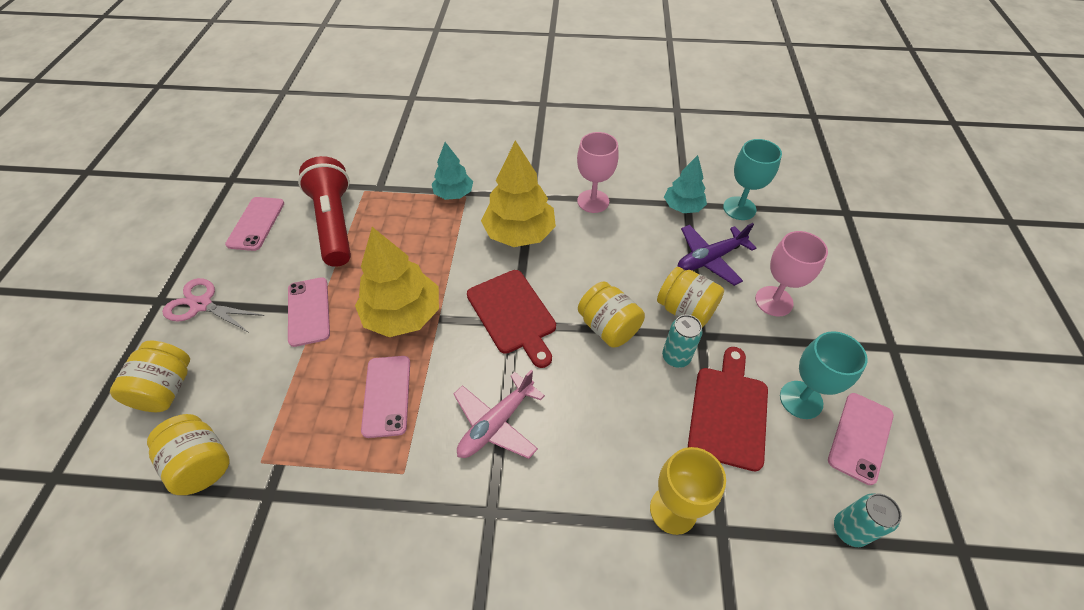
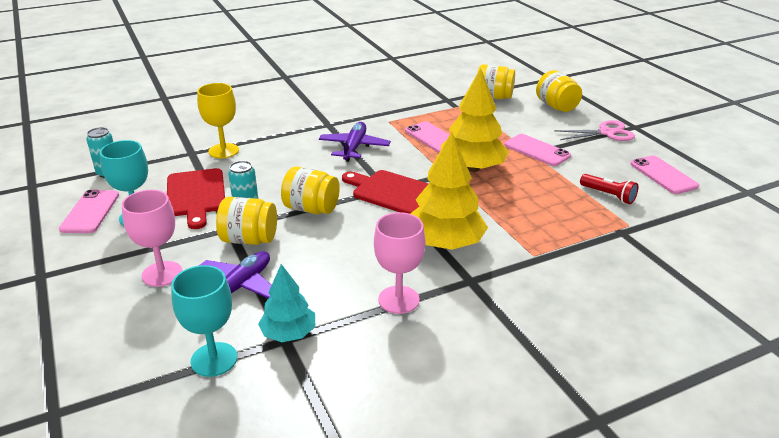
camera: 150 degrees right, 20 degrees down
red flashlight [298,156,351,267] -> red flashlight [580,174,638,204], size x0.49
turquoise tree [432,142,473,200] -> none
pink plane [454,370,545,459] -> purple plane [319,122,391,162]

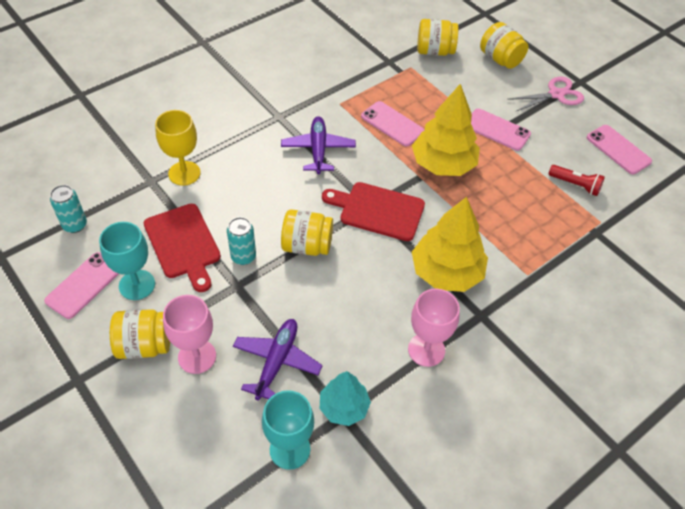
camera: 15 degrees left, 20 degrees up
pink phone [59,190,119,233] -> pink phone turned 45 degrees clockwise [44,252,119,319]
yellow jar [216,197,277,245] -> yellow jar moved to [110,309,170,359]

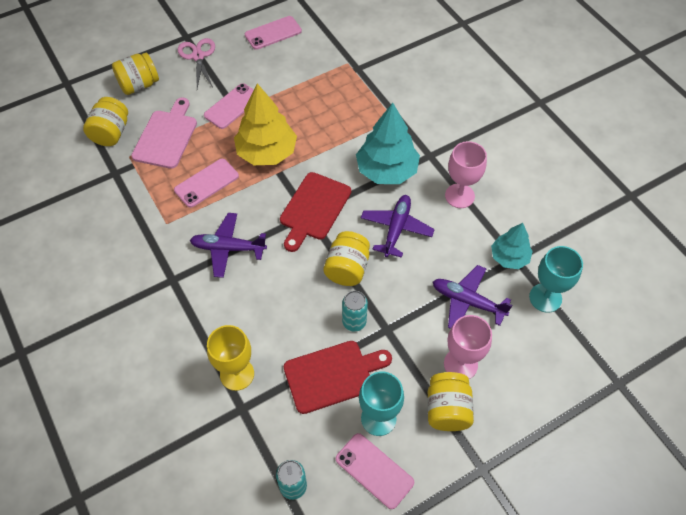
camera: 80 degrees left, 5 degrees up
yellow tree [412,197,488,292] -> turquoise tree [356,103,420,184]
red flashlight [549,165,605,196] -> none
none -> pink cutting board [131,98,197,169]
none -> purple plane [361,195,435,258]

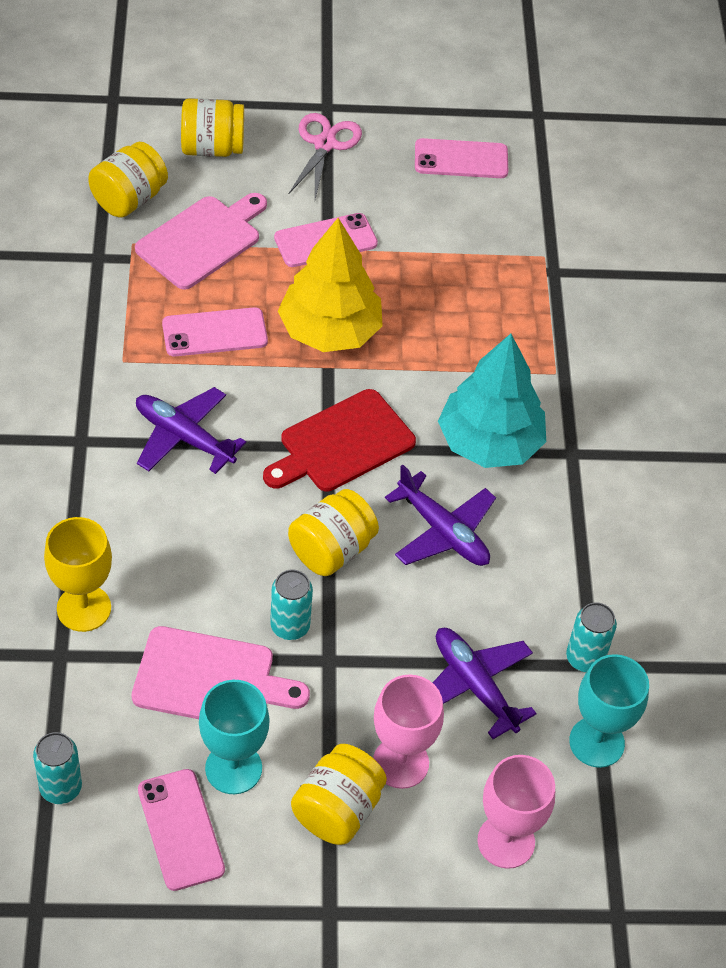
camera: 25 degrees right, 5 degrees down
red cutting board [284,341,392,414] -> pink cutting board [132,626,310,719]
purple plane [361,195,435,258] -> purple plane turned 90 degrees clockwise [385,465,496,566]
pink goblet [445,141,487,208] -> pink goblet moved to [477,755,555,869]
turquoise tree [491,223,533,269] -> turquoise can [566,602,617,672]

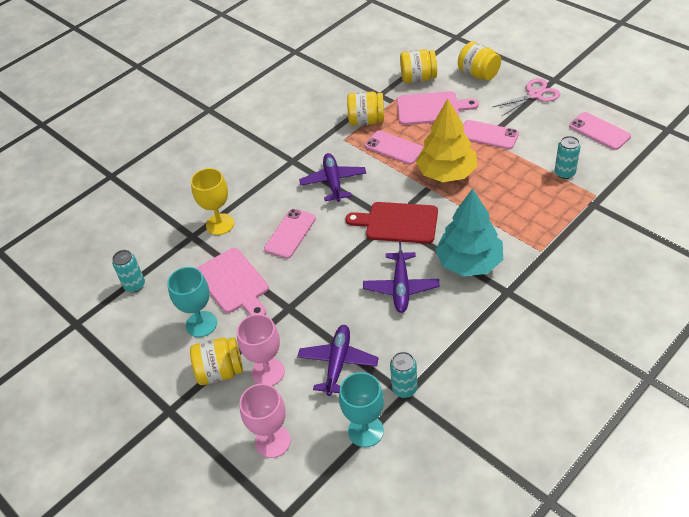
camera: 55 degrees right, 5 degrees down
pink phone [138,769,225,891] -> pink phone moved to [264,209,316,259]
turquoise can [270,570,313,640] -> turquoise can moved to [555,136,580,179]
yellow jar [288,489,379,576] -> yellow jar moved to [347,92,384,126]

